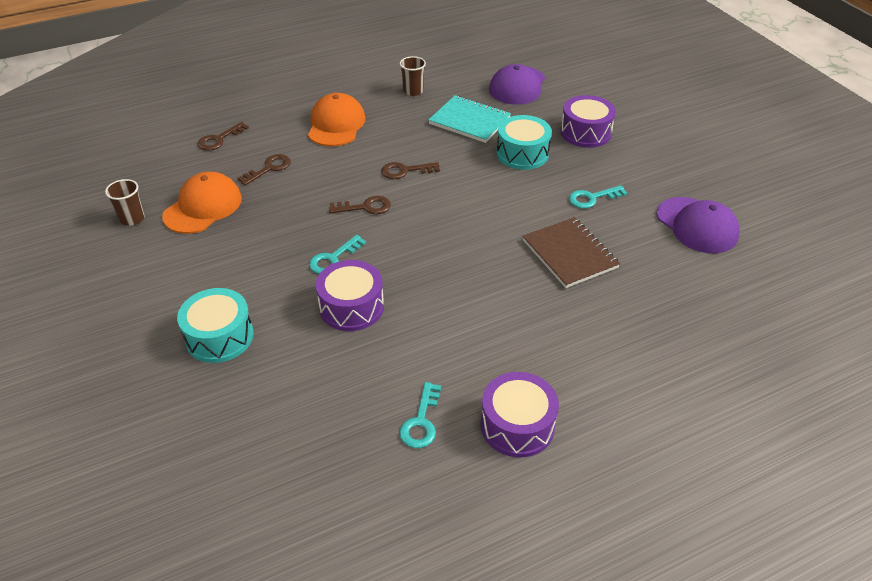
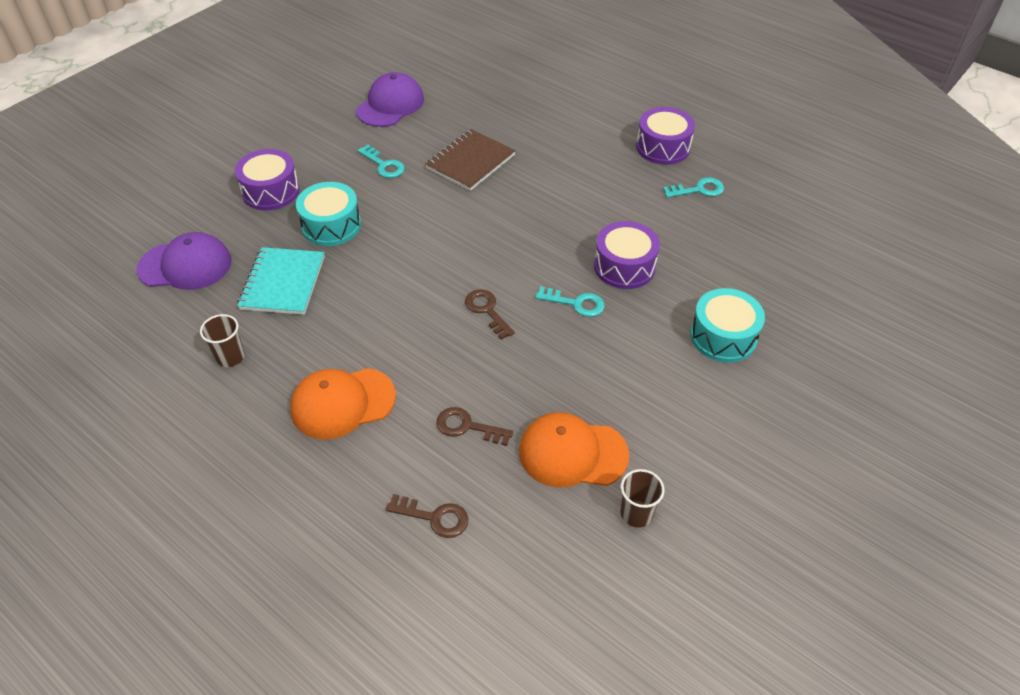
camera: 115 degrees left, 5 degrees up
brown key [381,162,440,179] -> none

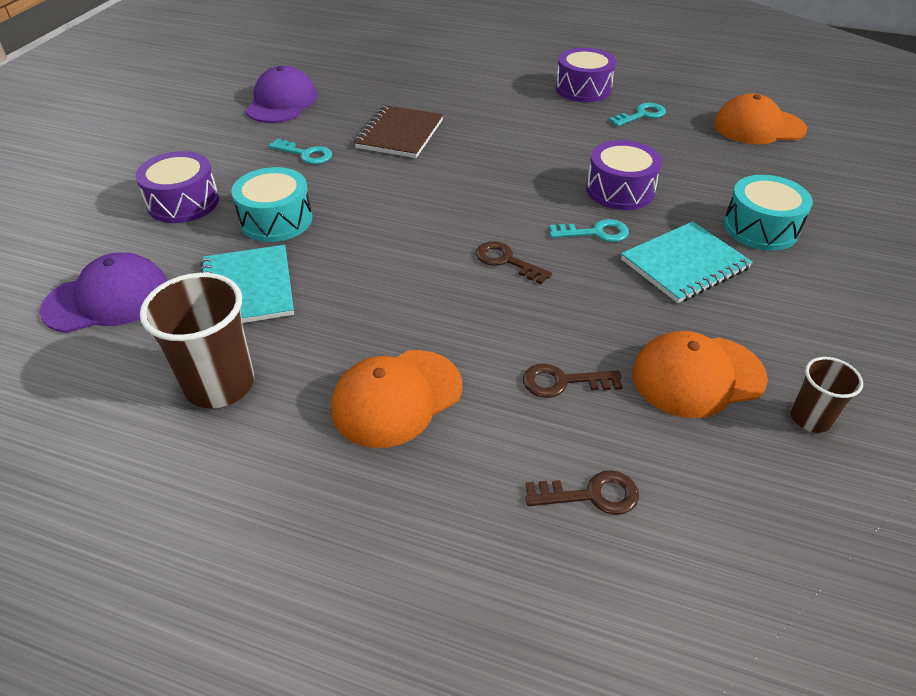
camera: 20 degrees left, 5 degrees down
brown cup [200,314,245,367] -> brown cup [140,273,254,409], size x1.80
none -> turquoise notebook [621,221,753,303]
none -> orange cap [713,94,807,144]

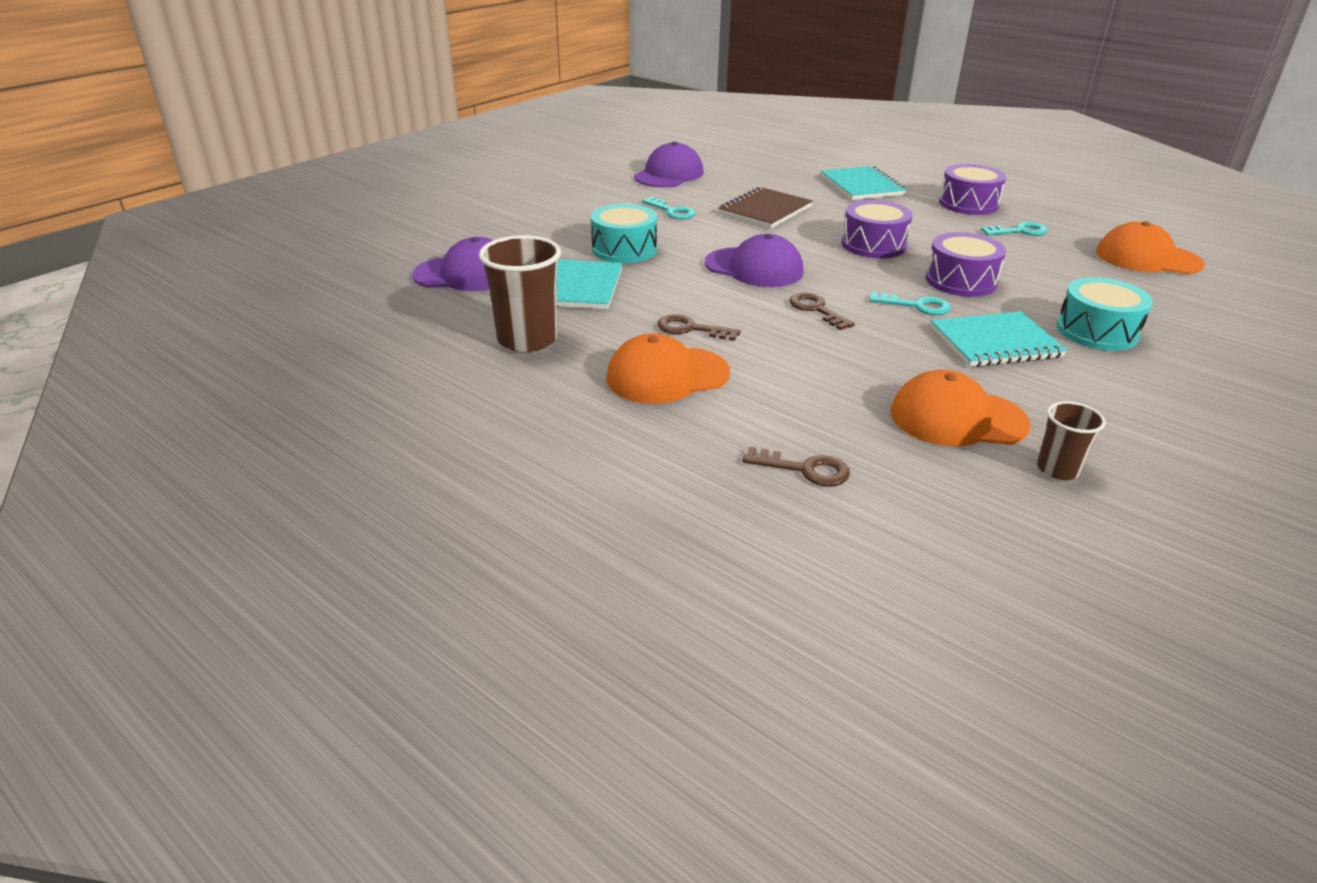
camera: 20 degrees right, 10 degrees down
purple drum [135,151,219,223] -> purple drum moved to [841,200,913,258]
brown key [523,363,622,398] -> brown key moved to [658,314,741,341]
none -> purple cap [705,234,804,287]
none -> turquoise notebook [821,166,907,200]

